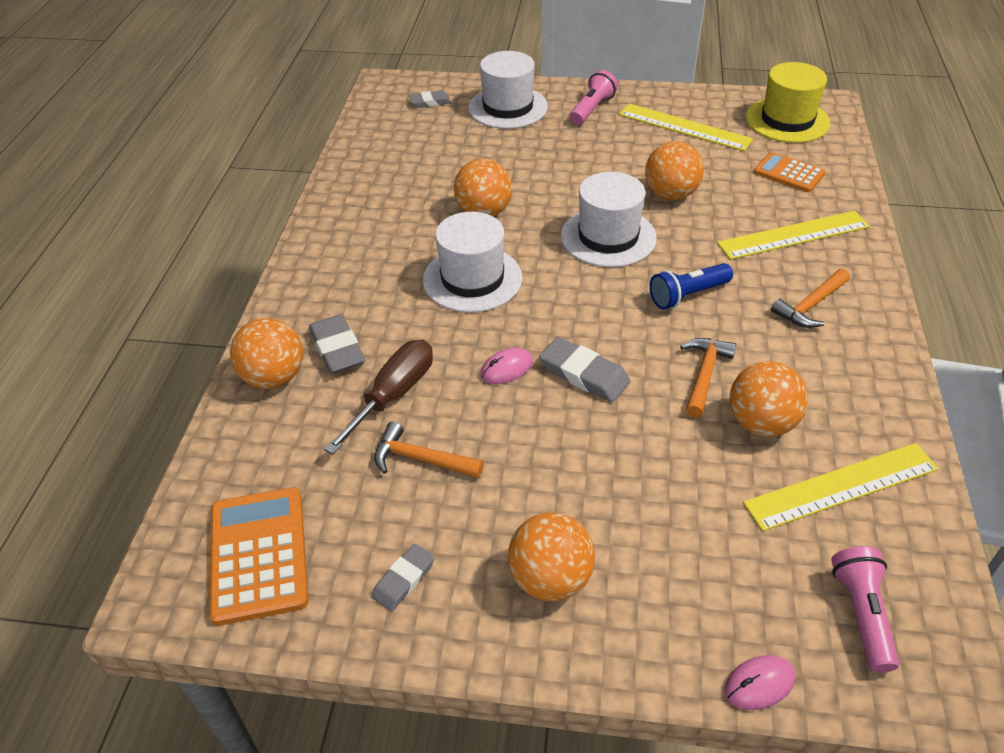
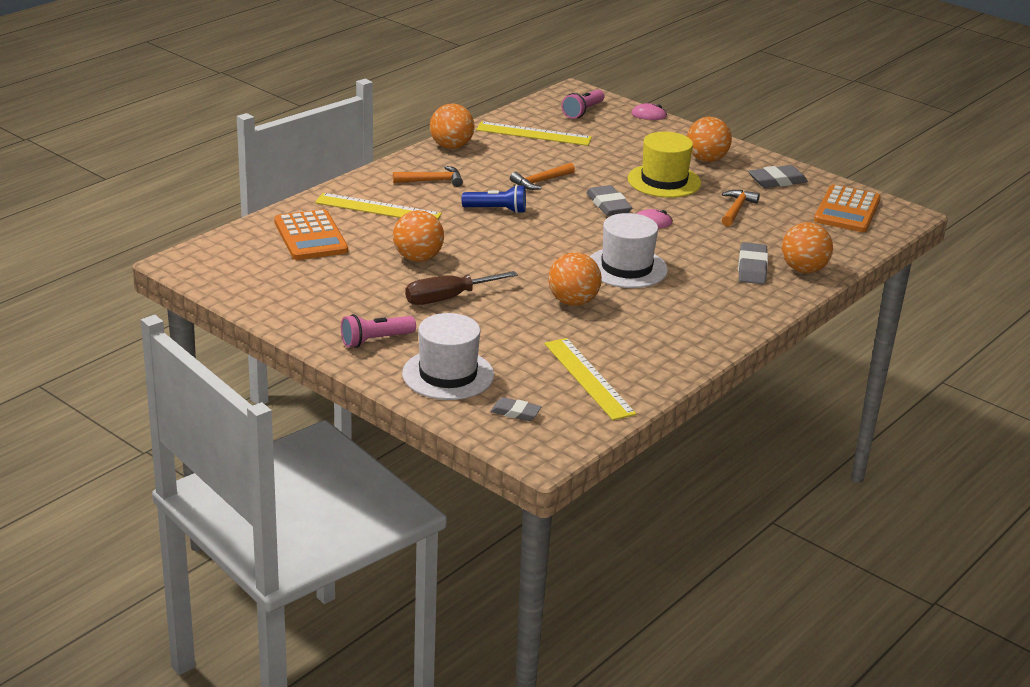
camera: 150 degrees left, 15 degrees down
brown screwdriver [324,340,433,454] -> brown screwdriver moved to [405,271,518,305]
grey eraser [372,544,435,611] -> grey eraser [748,165,808,188], size x1.55
orange hammer [374,422,484,478] -> orange hammer turned 120 degrees counterclockwise [722,190,760,226]
white hat [561,172,657,267] -> none
yellow ruler [619,103,753,151] -> yellow ruler moved to [544,338,636,420]
orange ball [729,361,808,437] -> orange ball moved to [430,104,474,149]
yellow hat [746,62,830,143] -> yellow hat moved to [628,132,701,198]
orange calculator [754,152,825,192] -> orange calculator [274,209,348,260], size x1.56

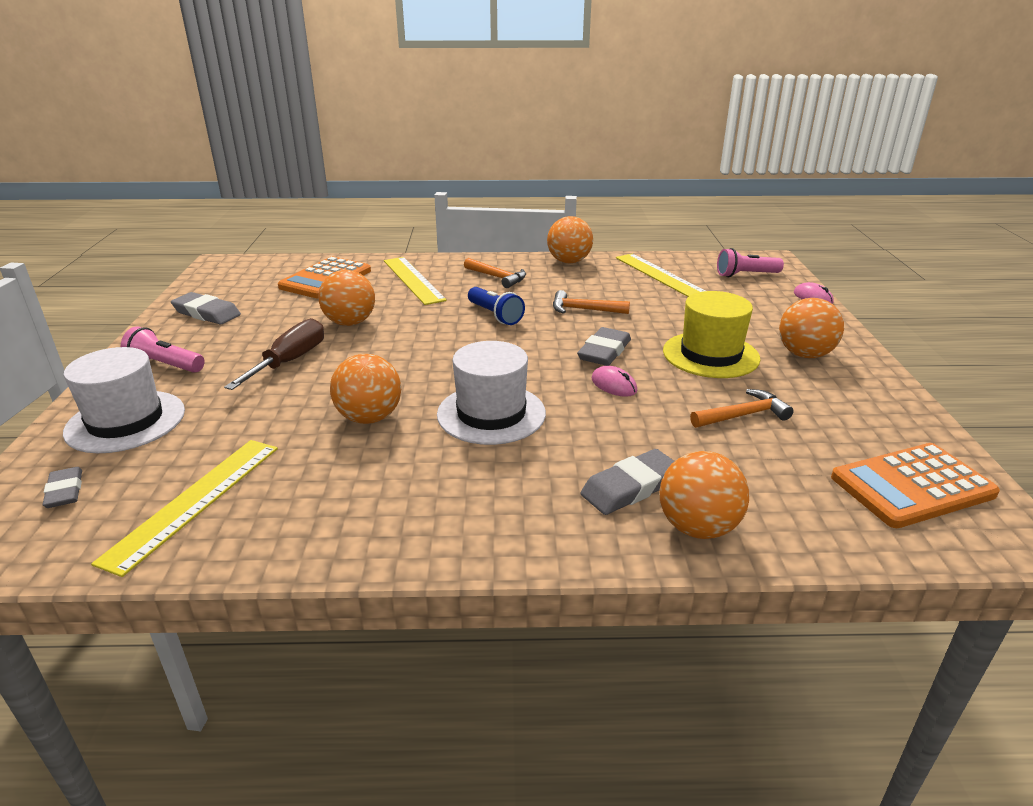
camera: 50 degrees right, 0 degrees up
brown screwdriver [405,271,518,305] -> brown screwdriver turned 90 degrees clockwise [224,318,324,390]
grey eraser [748,165,808,188] -> grey eraser moved to [171,292,241,324]

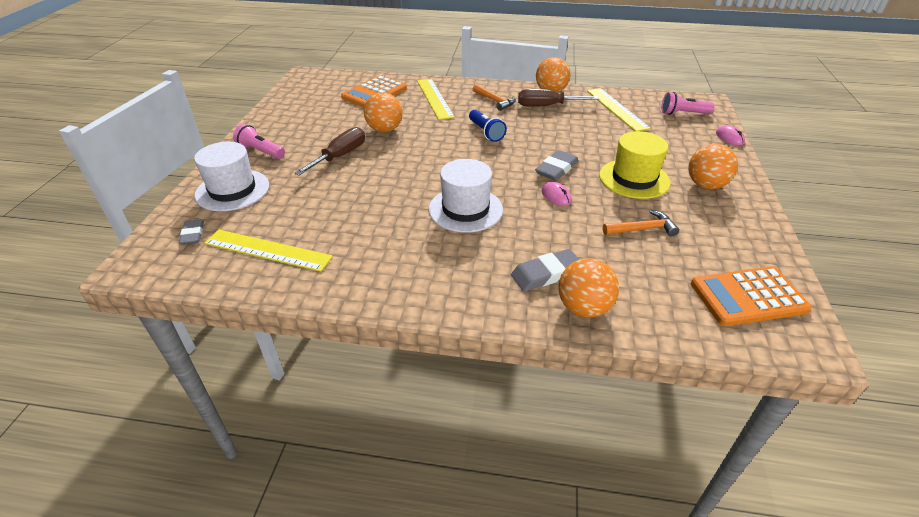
camera: 10 degrees right, 10 degrees up
yellow ruler [91,440,278,577] -> yellow ruler turned 75 degrees clockwise [204,229,333,272]
grey eraser [171,292,241,324] -> none
orange ball [330,354,401,424] -> none
orange hammer [553,290,630,314] -> none
none -> brown screwdriver [518,89,599,107]

